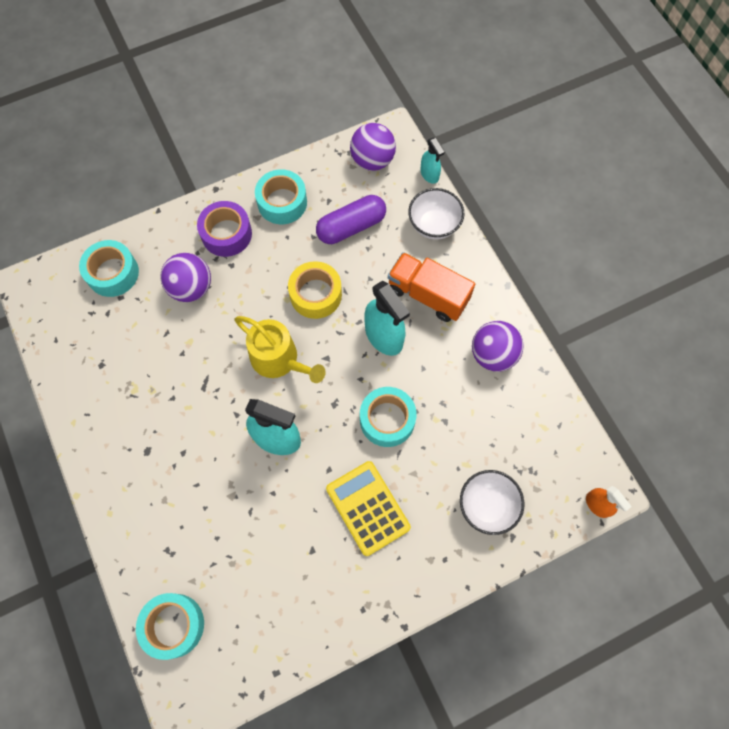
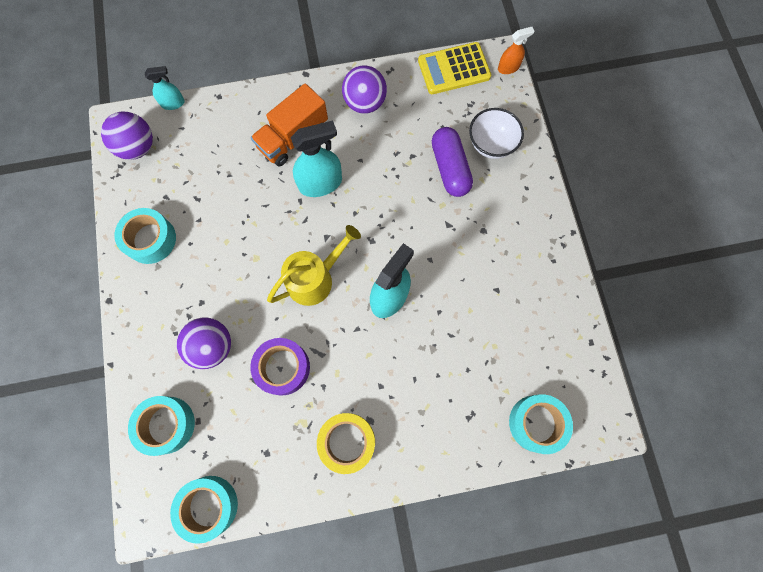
camera: 75 degrees left, 5 degrees up
purple tape [197,201,252,257] -> purple tape moved to [250,338,310,396]
yellow tape [288,261,342,319] -> yellow tape moved to [317,413,375,474]
purple capsule [316,195,386,244] -> purple capsule moved to [432,127,473,197]
yellow calculator [326,461,411,556] -> yellow calculator moved to [418,42,491,94]
turquoise tape [360,387,417,447] -> turquoise tape moved to [170,476,238,544]
white bowl [408,188,464,240] -> none

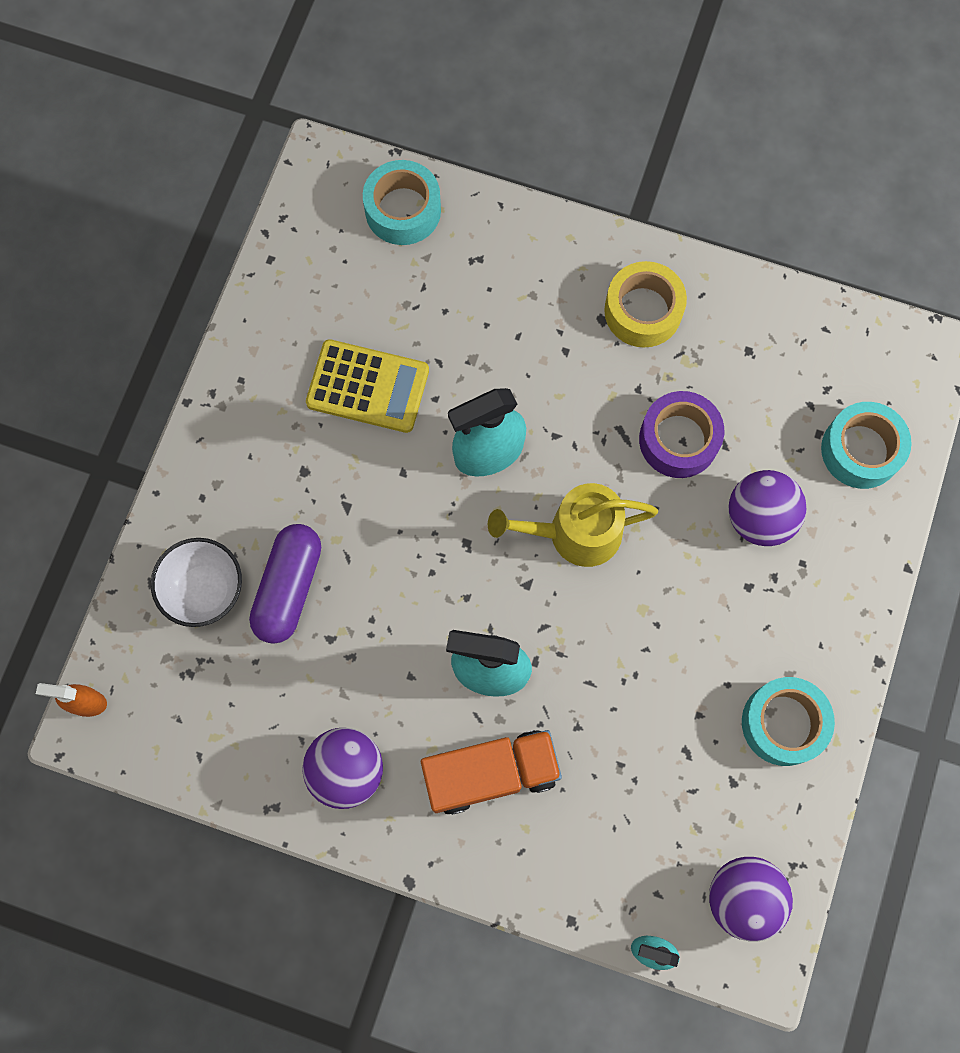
camera: 150 degrees left, 0 degrees up
turquoise tape [170,476,238,544] -> none
yellow calculator [418,42,491,94] -> yellow calculator moved to [306,339,429,433]

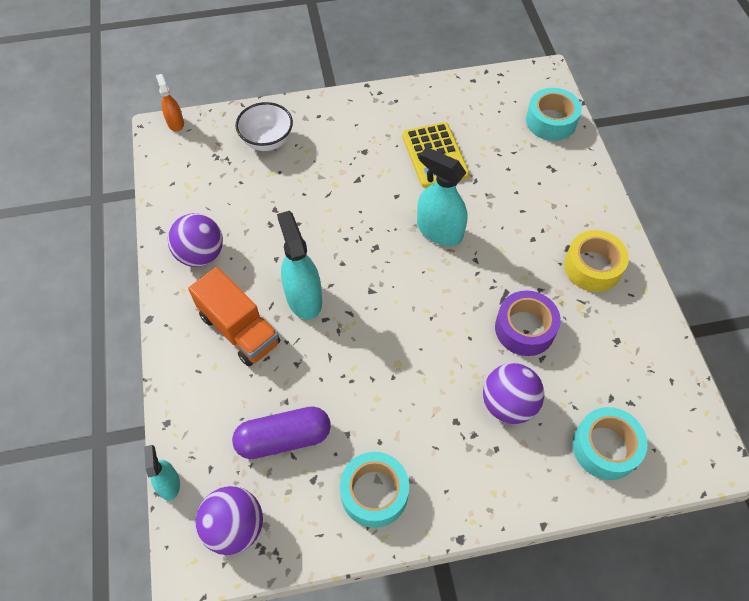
camera: 60 degrees right, 15 degrees down
purple capsule [249,524,321,644] -> purple capsule moved to [232,406,331,459]
yellow watering can [488,483,658,567] -> none

